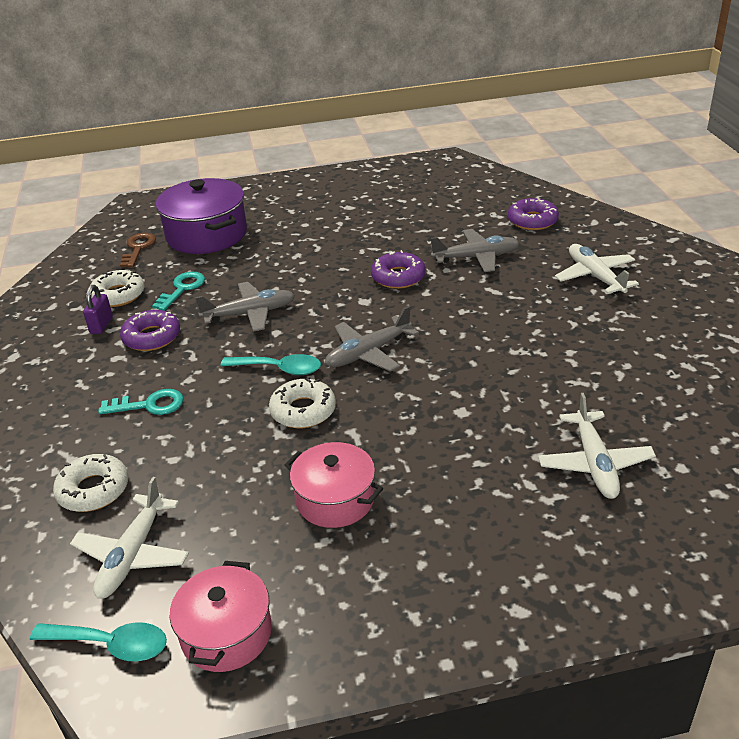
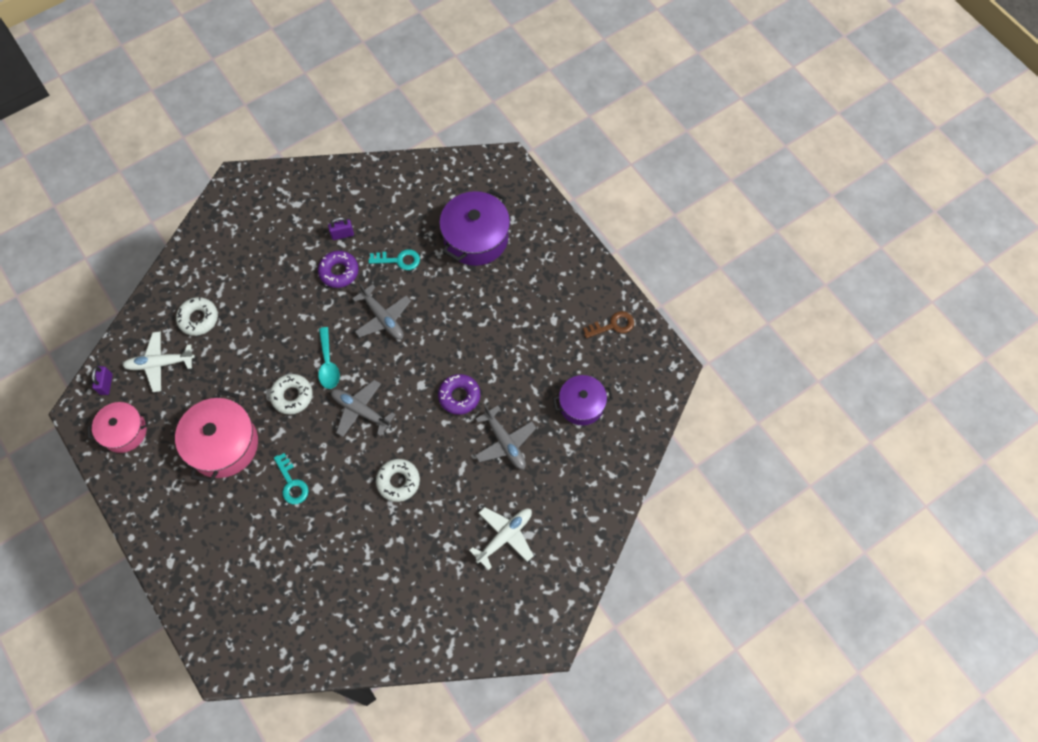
camera: 65 degrees right, 30 degrees up
turquoise spoon [30,622,167,661] -> purple padlock [92,366,113,395]
white donut [90,270,145,307] -> white donut moved to [376,459,420,502]
turquoise key [98,389,184,415] -> turquoise key moved to [274,453,309,504]
brown key [120,233,156,268] -> brown key moved to [583,311,634,338]
pink pot [285,442,383,528] -> pink pot [175,391,258,483], size x1.56
purple donut [508,197,559,230] -> none
white plane [538,393,656,499] -> none
none -> purple pot [553,375,613,426]

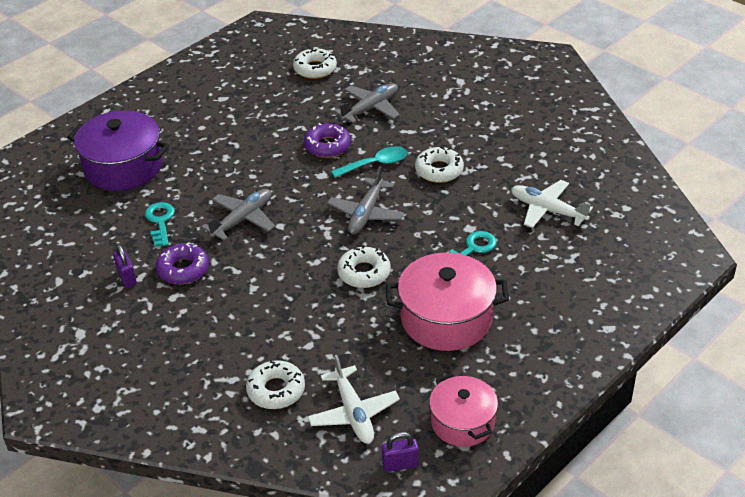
camera: 100 degrees left, 25 degrees down
turquoise spoon [318,327,340,389] -> turquoise spoon moved to [331,146,408,178]
white plane [469,507,534,570] -> white plane moved to [511,180,593,228]
purple pot [553,375,613,426] -> white donut [293,48,337,79]
brown key [583,311,634,338] -> none

